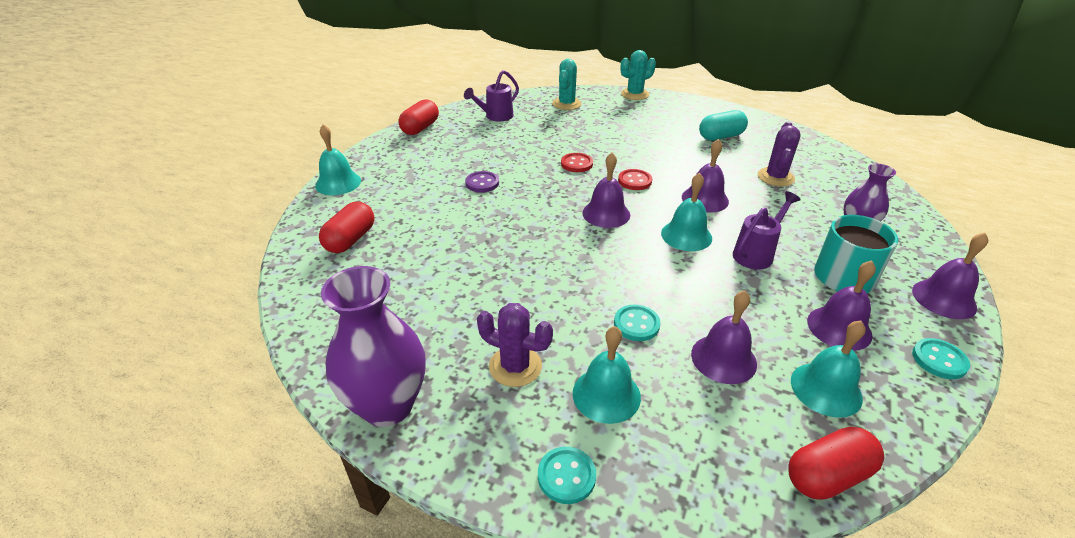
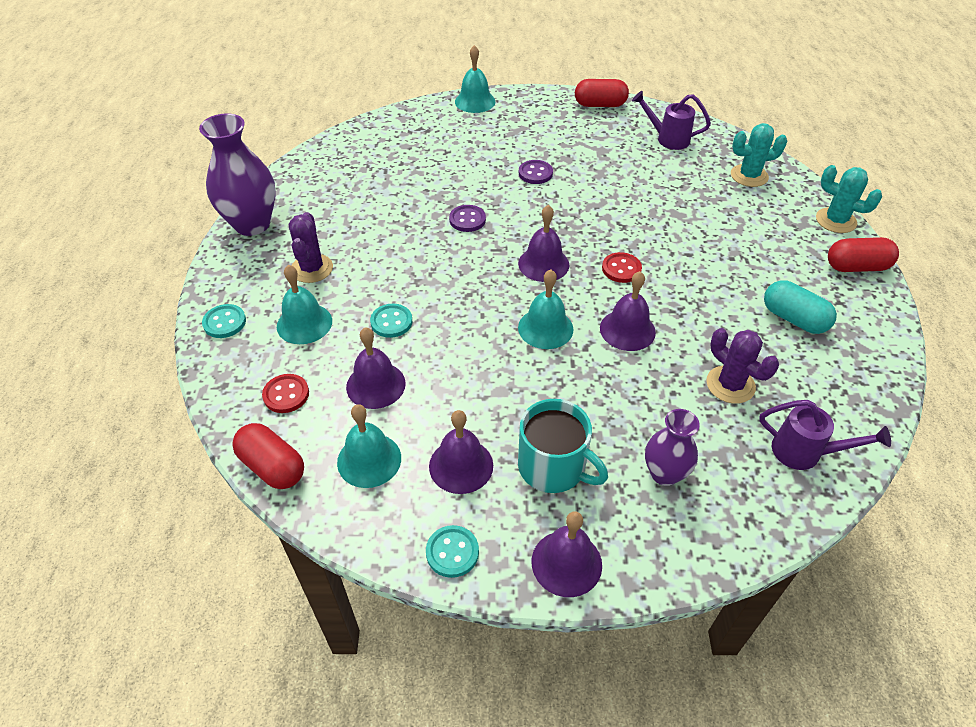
camera: 65 degrees right, 10 degrees up
red capsule [319,202,374,253] -> red capsule moved to [828,237,899,272]
red button [561,153,593,172] -> red button moved to [262,374,309,413]
purple watering can [733,191,801,270] -> purple watering can moved to [759,400,891,470]
purple cactus [757,121,801,187] -> purple cactus turned 60 degrees clockwise [706,328,779,404]
none -> purple button [449,205,486,232]

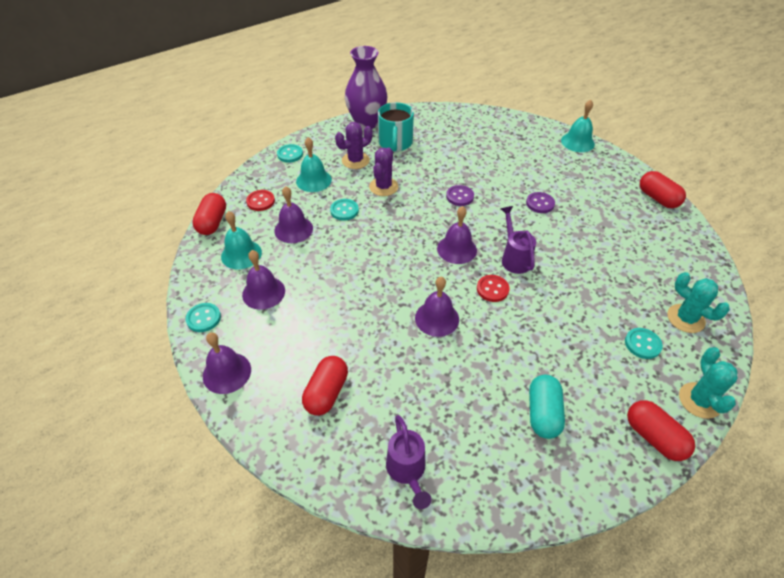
camera: 55 degrees right, 0 degrees up
turquoise bell [518,270,574,349] -> none
turquoise mug [518,399,608,493] -> turquoise mug moved to [378,102,414,152]
purple watering can [632,91,711,150] -> purple watering can moved to [501,206,536,274]
purple vase [645,409,700,486] -> red capsule [302,356,348,416]
purple cactus [706,328,779,404] -> purple cactus moved to [369,147,399,196]
none -> turquoise button [625,328,663,359]

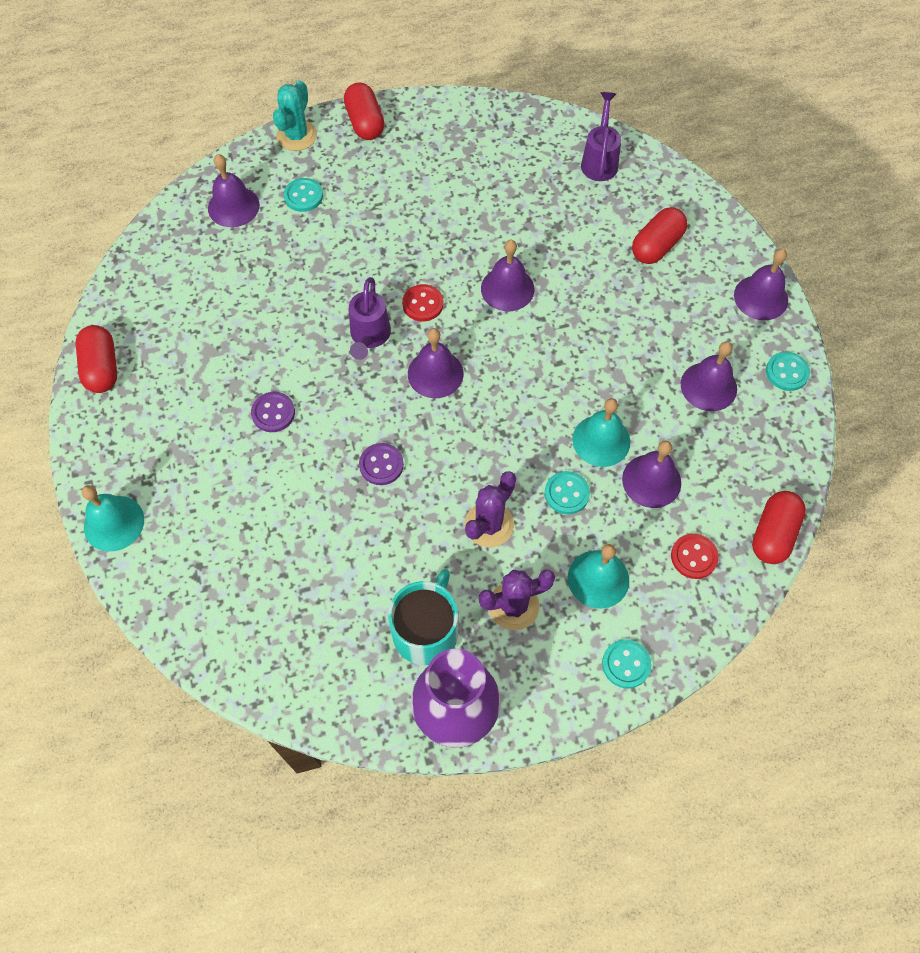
camera: 160 degrees left, 15 degrees up
turquoise bell [221,211,262,269] -> turquoise bell moved to [572,398,630,467]
turquoise capsule [529,375,565,439] -> none
turquoise cactus [667,272,730,333] -> purple bell [208,154,260,227]

